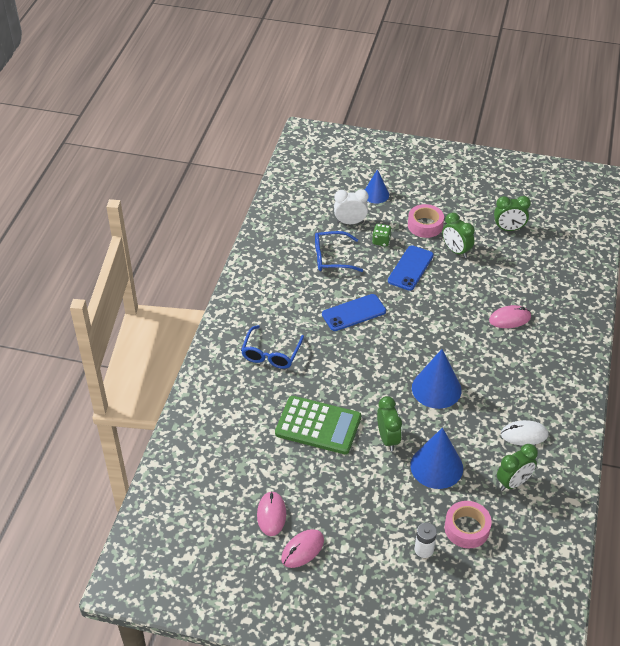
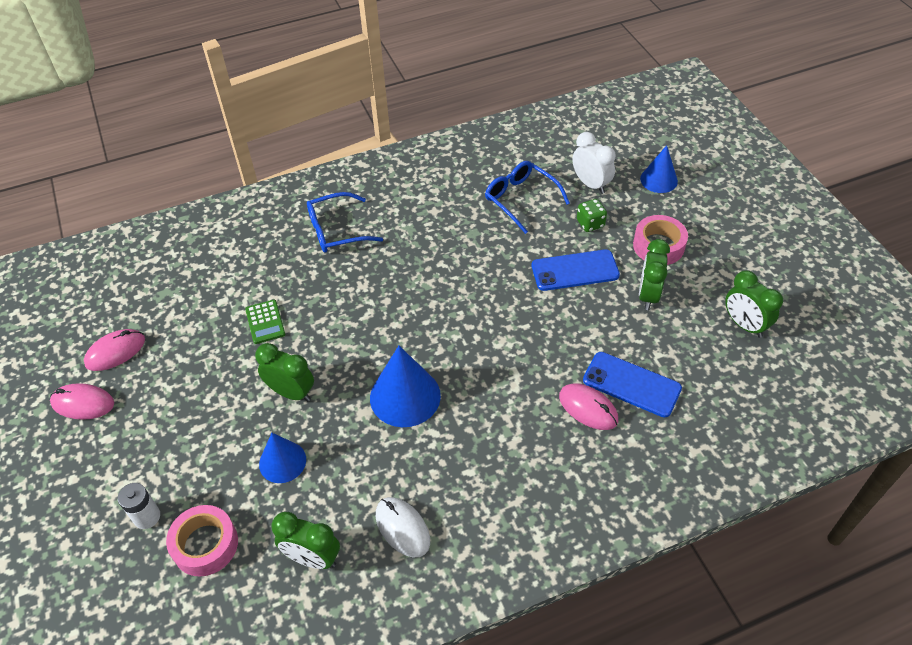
camera: 55 degrees right, 5 degrees up
green calculator [275,396,361,454] -> green calculator [245,300,285,344], size x0.48
blue phone [322,294,386,331] -> blue phone moved to [583,352,682,417]
green clock [377,396,402,451] -> green clock turned 105 degrees counterclockwise [255,343,314,401]
blue cone [410,427,463,489] -> blue cone [259,433,306,483], size x0.63

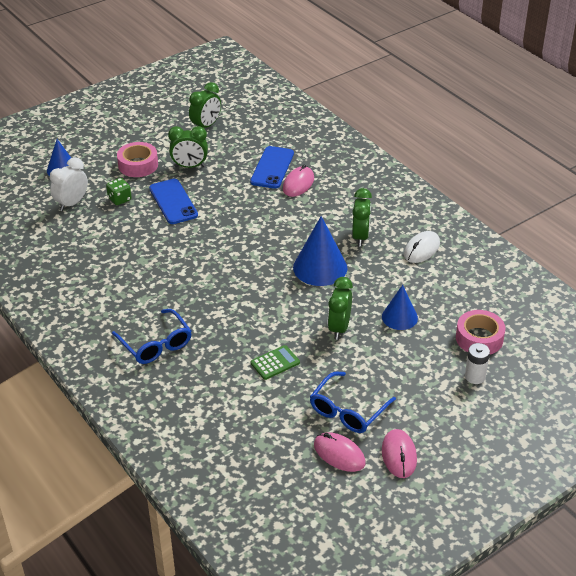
camera: 105 degrees left, 10 degrees down
green clock [271,512,340,569] -> green clock moved to [352,188,372,247]
blue glasses [485,161,570,234] -> blue glasses moved to [310,372,396,433]

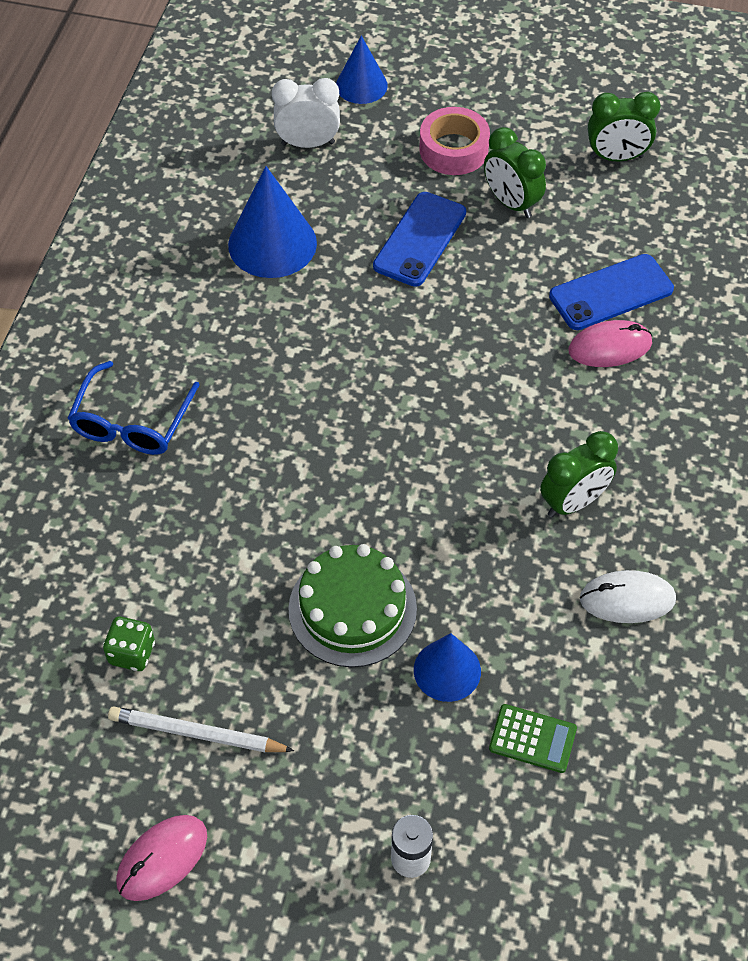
camera: 50 degrees right, 15 degrees up
green dice [106,178,132,205] -> green dice moved to [103,617,155,671]
green calculator [251,345,300,380] -> green calculator moved to [489,704,577,773]
blue cone [293,216,347,286] -> blue cone moved to [228,166,317,278]
blue glasses [310,372,396,433] -> white pencil [108,706,295,753]
pink mouse [314,432,366,472] -> none
green clock [328,277,353,340] -> green cake [288,544,417,667]
pink tape [456,310,506,354] -> none

